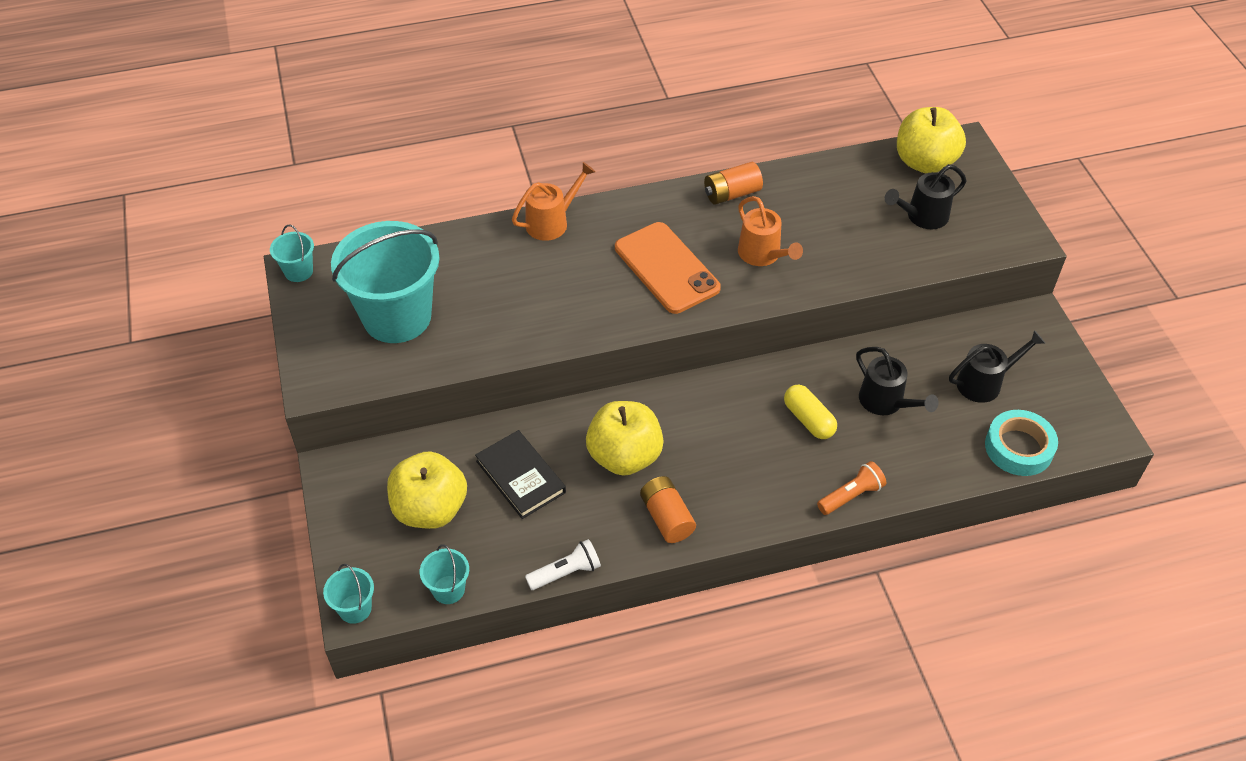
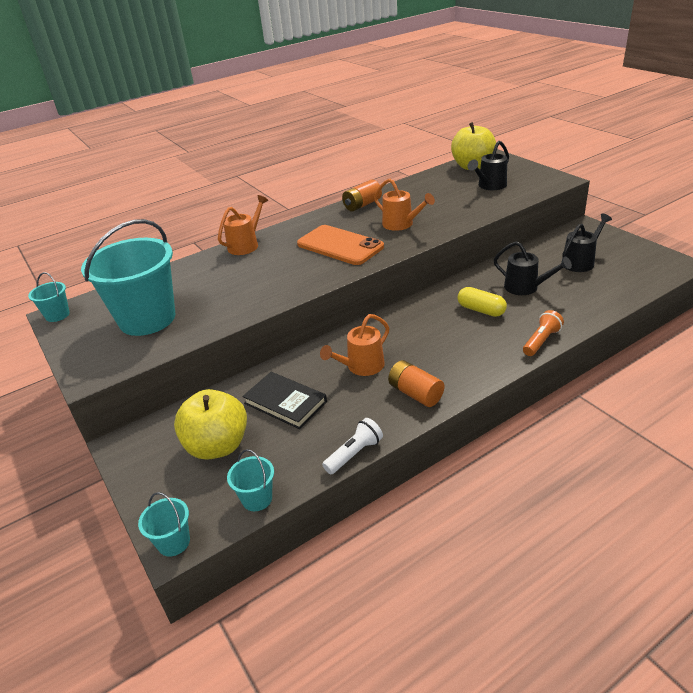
camera: 15 degrees left, 15 degrees down
yellow apple [586,401,664,476] -> orange watering can [320,314,389,376]
turquoise tape [985,410,1058,476] -> none

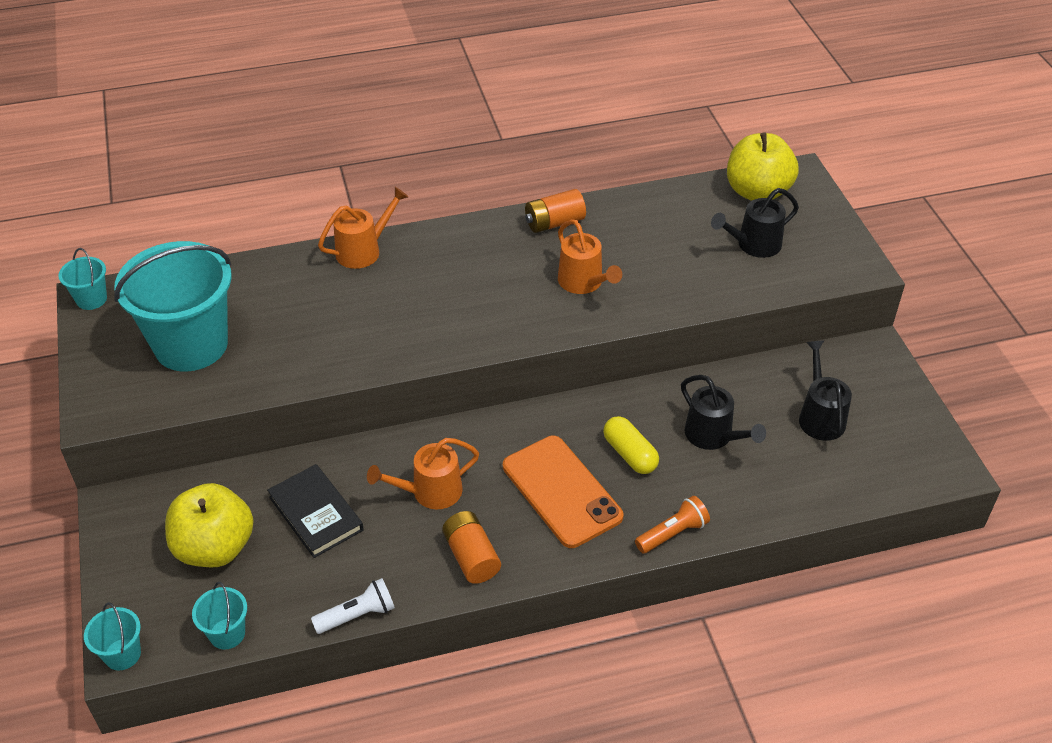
camera: 15 degrees right, 10 degrees up
orange phone [297,225,384,265] -> orange phone moved to [503,436,623,548]
black watering can [562,213,612,272] -> black watering can turned 75 degrees counterclockwise [799,341,852,441]

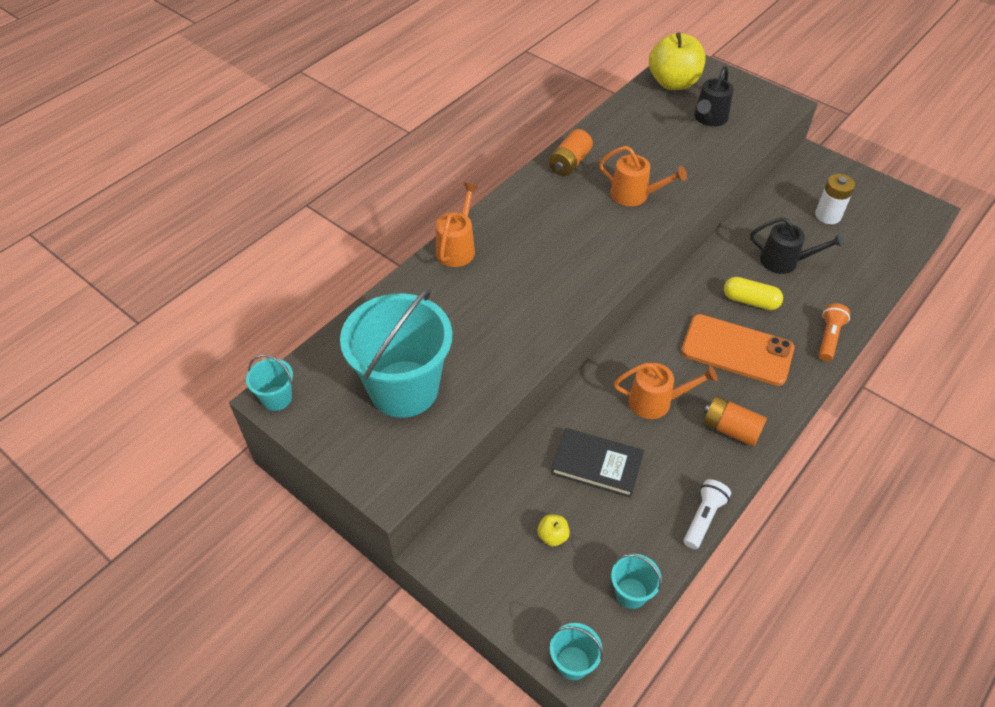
camera: 35 degrees left, 5 degrees up
yellow apple [165,483,254,567] -> yellow apple [537,515,570,546], size x0.41
orange watering can [367,438,479,509] -> orange watering can turned 120 degrees counterclockwise [614,363,718,419]
black watering can [799,341,852,441] -> white battery [815,174,855,224]

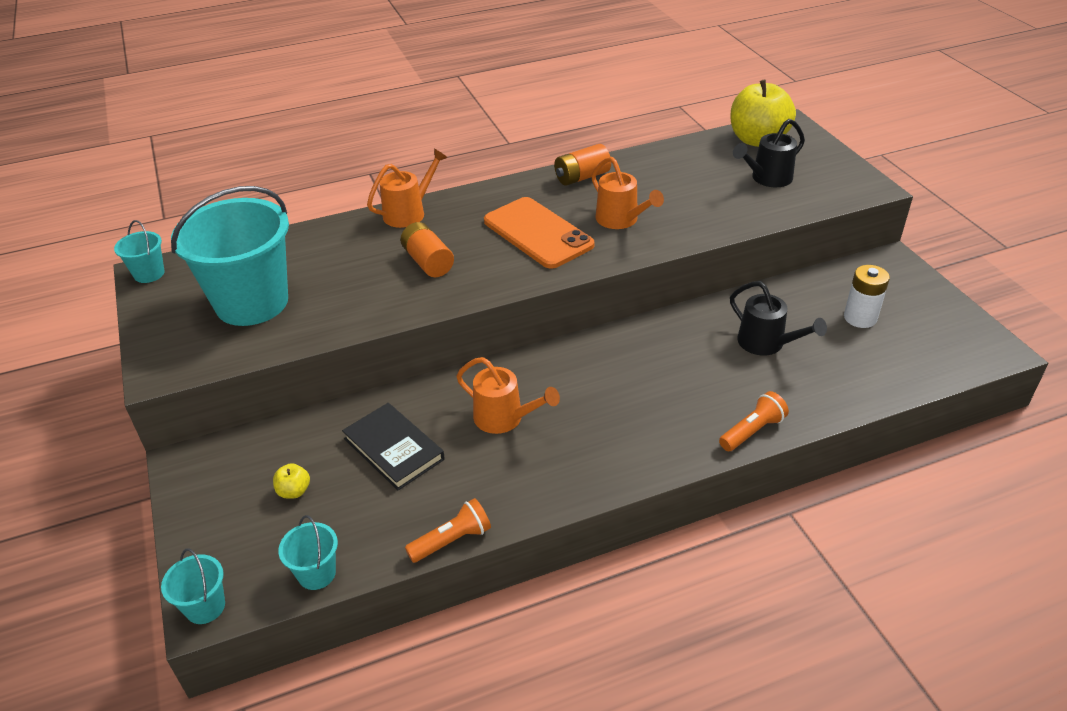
camera: 30 degrees right, 10 degrees down
orange phone [681,314,794,386] -> orange phone moved to [484,197,594,269]
white flashlight [683,479,731,549] -> orange flashlight [405,498,491,563]
orange battery [703,396,767,447] -> orange battery moved to [400,222,454,277]
yellow capsule [724,277,783,310] -> none

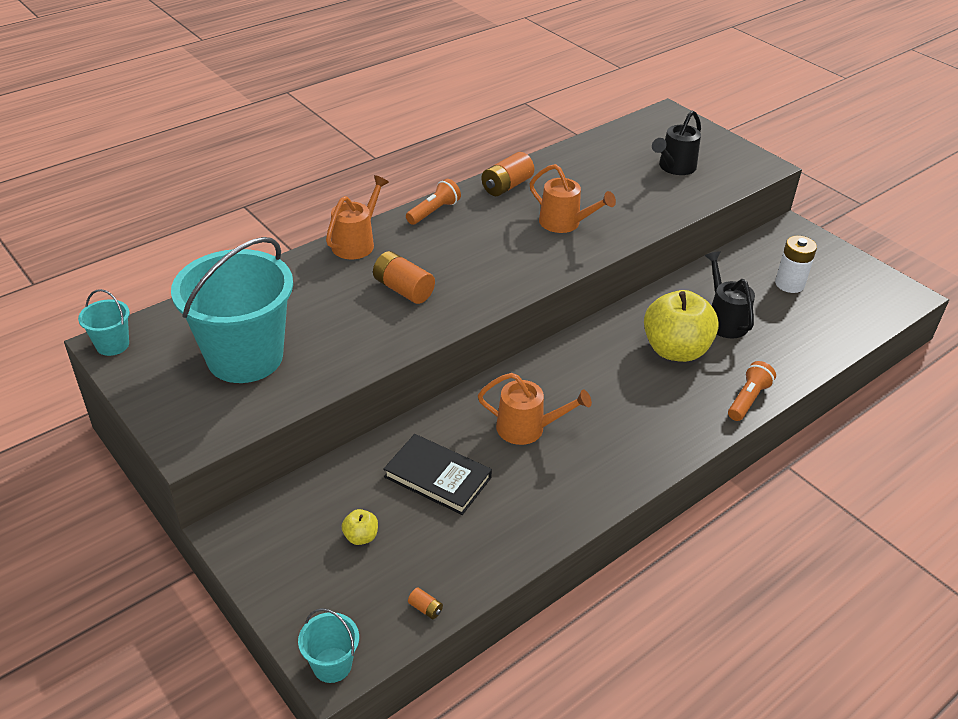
camera: 20 degrees left, 0 degrees up
turquoise bucket [278,515,338,590] -> orange battery [408,588,443,619]
orange flashlight [405,498,491,563] -> orange flashlight moved to [406,179,461,225]
orange phone [484,197,594,269] -> none
yellow apple [730,80,796,147] -> yellow apple moved to [644,290,719,362]
black watering can [730,281,827,355] -> black watering can turned 135 degrees counterclockwise [705,251,755,339]

